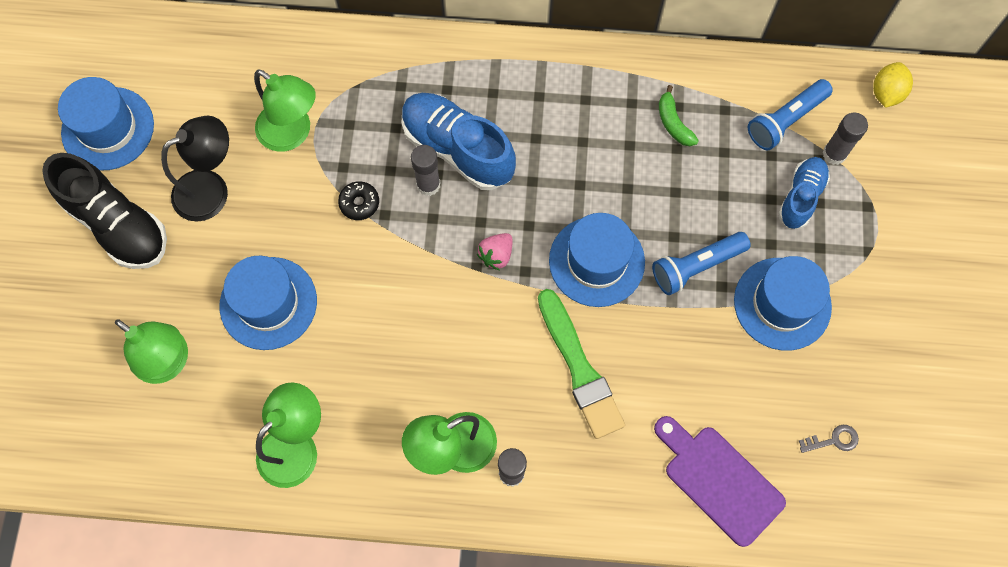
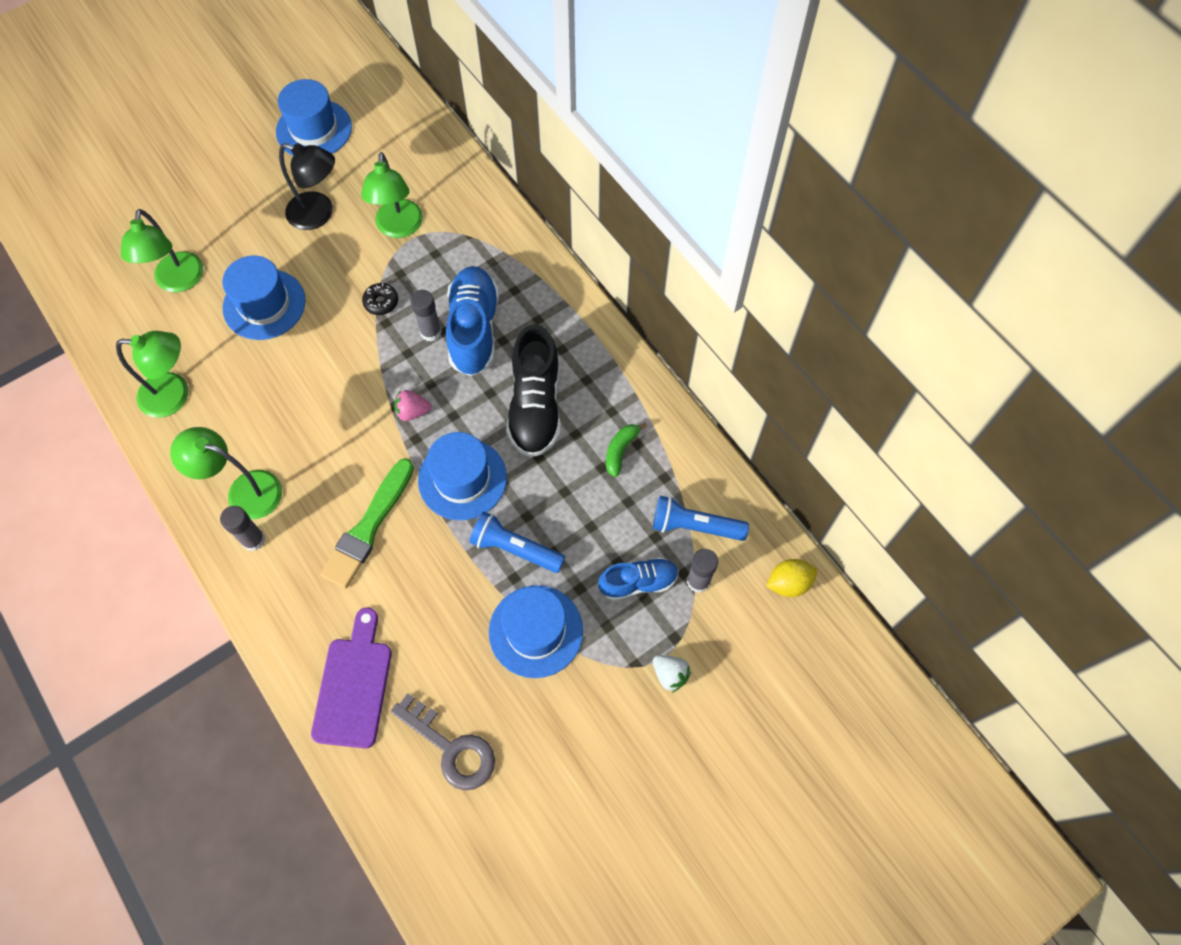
camera: 50 degrees right, 5 degrees down
black shoe [42,153,167,269] -> black shoe moved to [506,324,561,458]
grey key [799,425,859,453] -> grey key [391,693,495,790], size x2.06
none -> white strawberry [653,655,691,693]

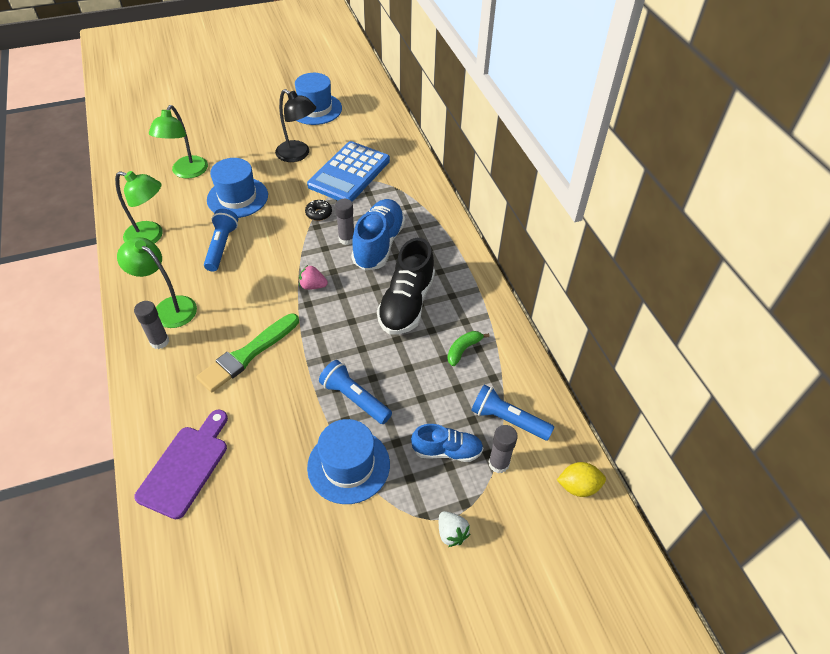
camera: 15 degrees right, 15 degrees down
green lamp [361,152,423,238] -> blue calculator [307,141,390,202]
grey key [391,693,495,790] -> none
blue hat [418,432,507,520] -> none
none -> blue flashlight [204,209,238,272]

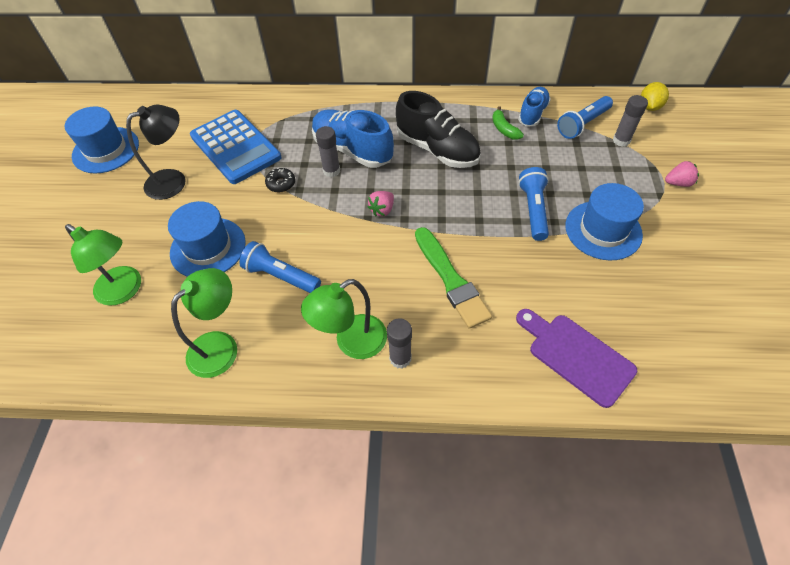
camera: 65 degrees left, 5 degrees up
blue flashlight [319,360,392,424] -> blue flashlight turned 120 degrees clockwise [518,167,549,241]
blue shoe [411,424,483,462] -> blue shoe moved to [518,87,551,127]
white strawberry [439,511,470,547] -> pink strawberry [665,161,699,187]

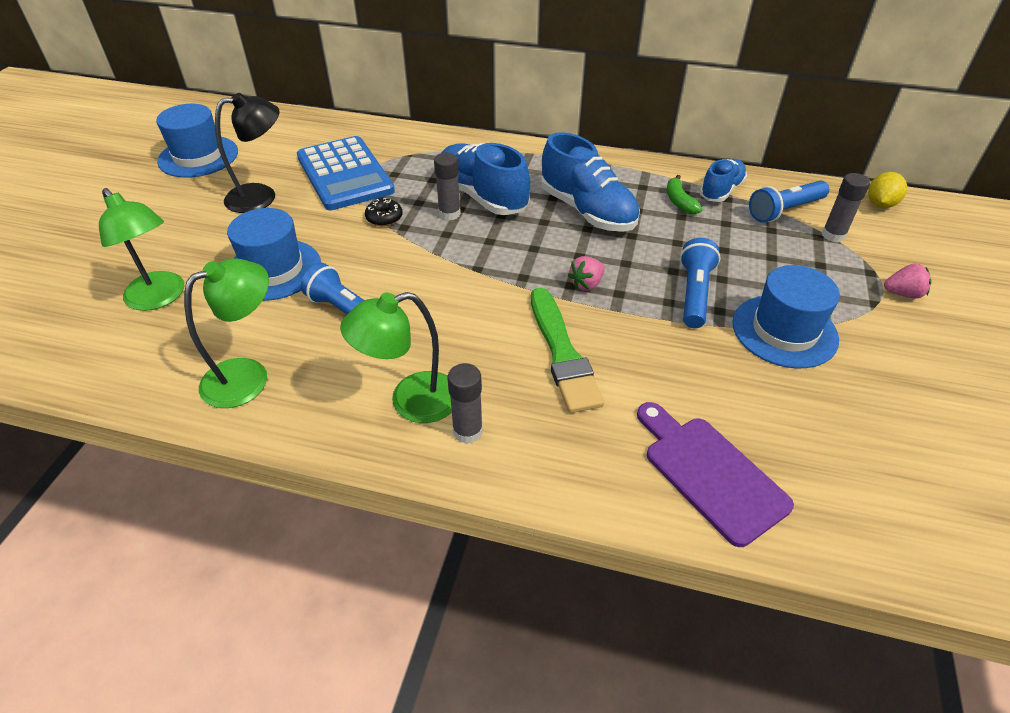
camera: 10 degrees right, 10 degrees down
pink strawberry [367,191,394,217] -> pink strawberry moved to [568,256,605,291]
black shoe [396,91,481,168] -> blue shoe [541,132,640,232]

